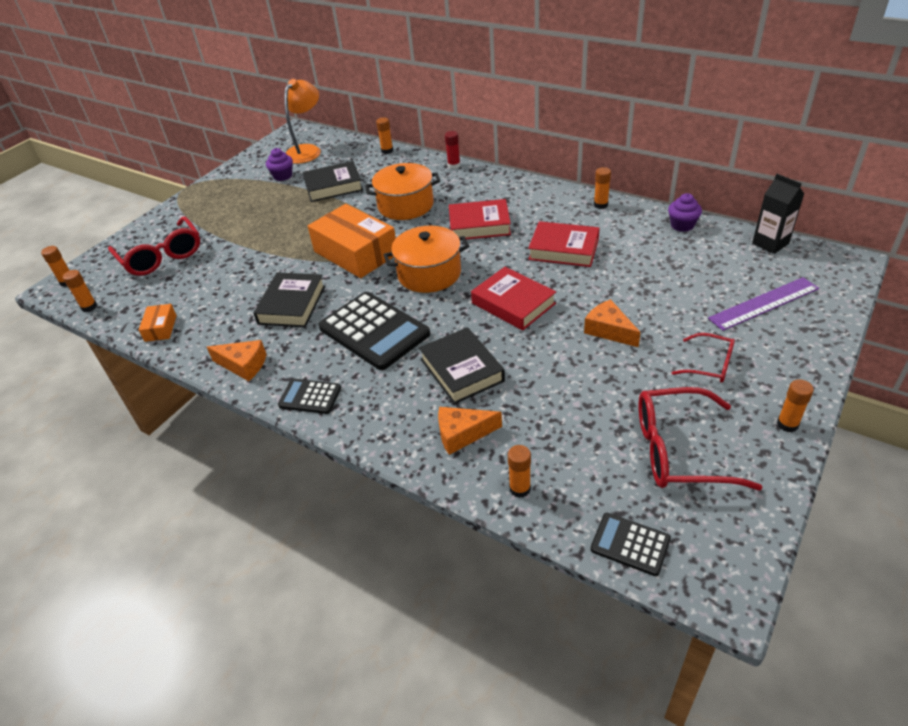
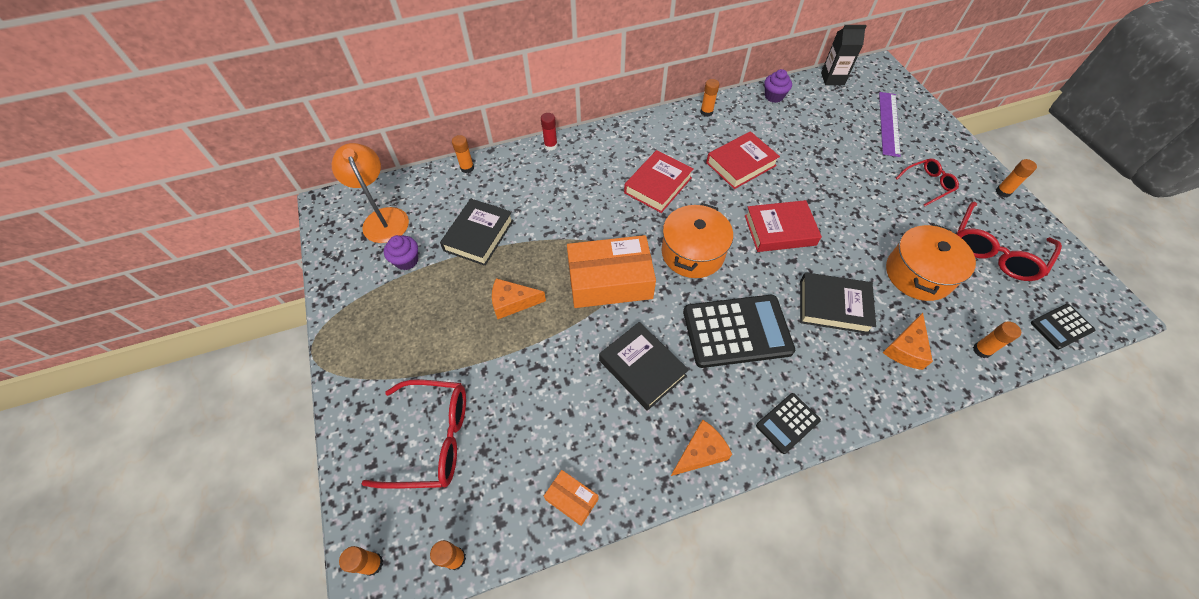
camera: 55 degrees left, 15 degrees up
orange pot [365,163,440,220] -> orange pot moved to [886,224,976,301]
orange cheese [584,299,641,347] -> orange cheese moved to [492,278,546,319]

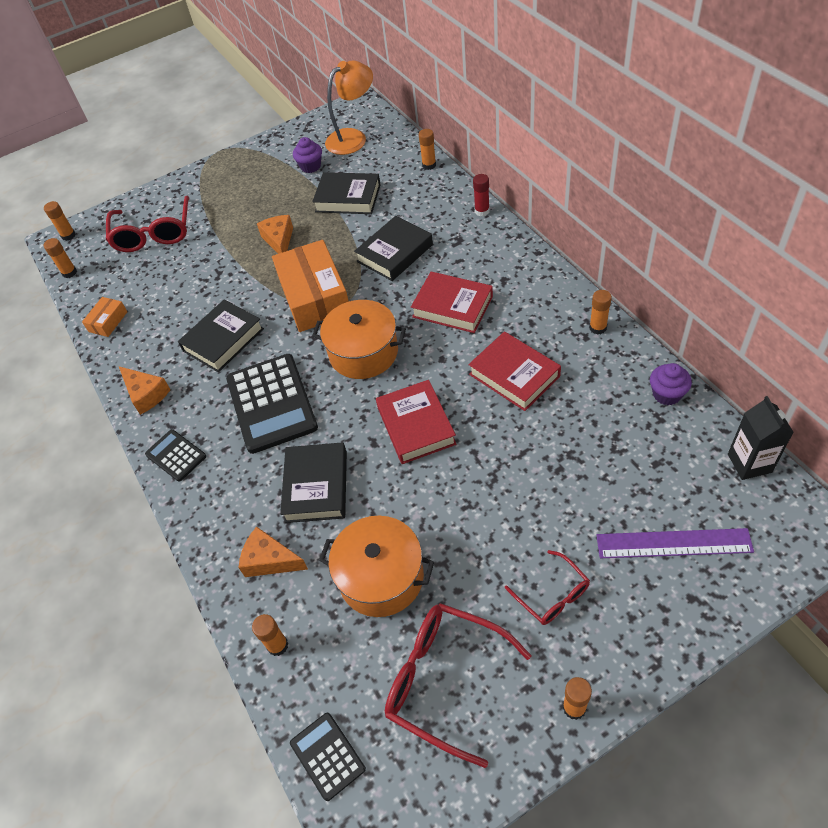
camera: 85 degrees right, 5 degrees down
none -> black book [354,216,433,281]

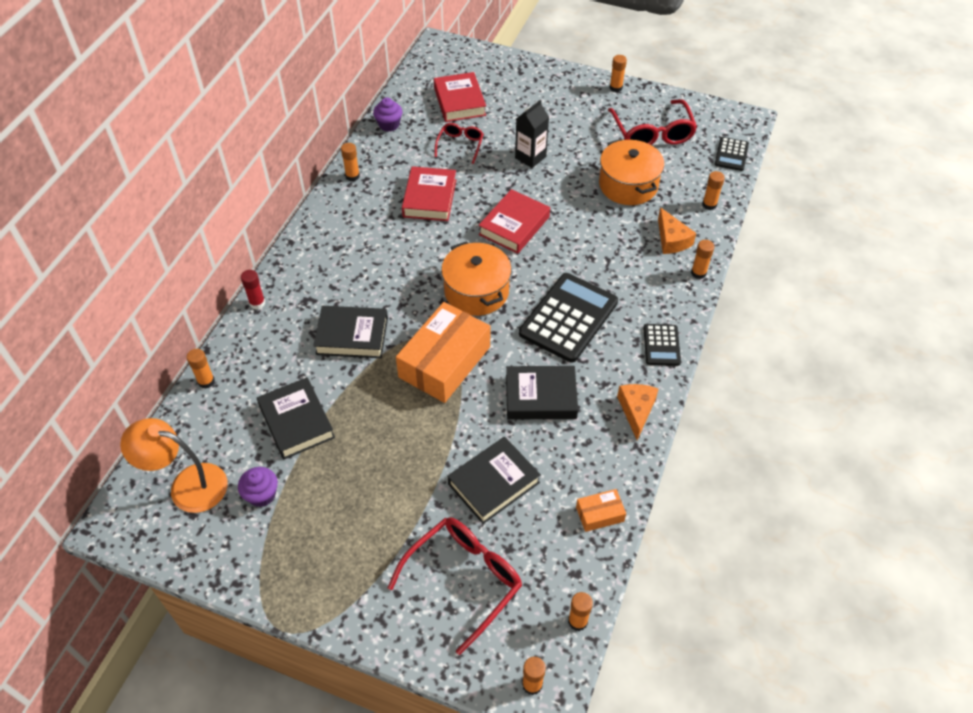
camera: 135 degrees left, 0 degrees up
orange cheese [257,215,293,254] -> none
black book [280,442,347,523] -> black book moved to [448,437,541,524]
red book [411,272,493,333] -> red book moved to [434,72,486,122]
red glasses [505,550,590,625] -> red glasses moved to [434,123,484,164]
purple ruler [596,528,754,558] -> none
black carton [728,396,794,480] -> black carton moved to [515,100,549,168]
none -> orange glue stick [691,240,714,279]

